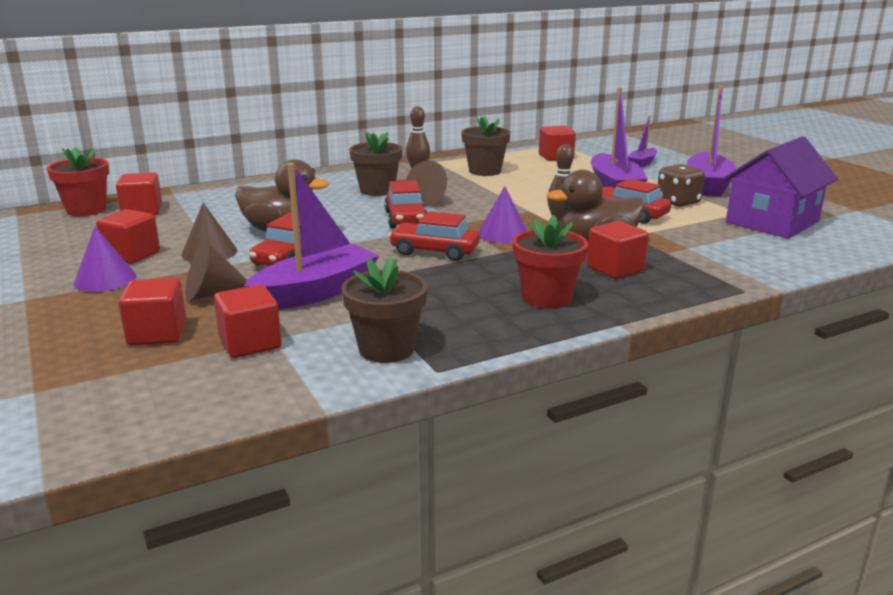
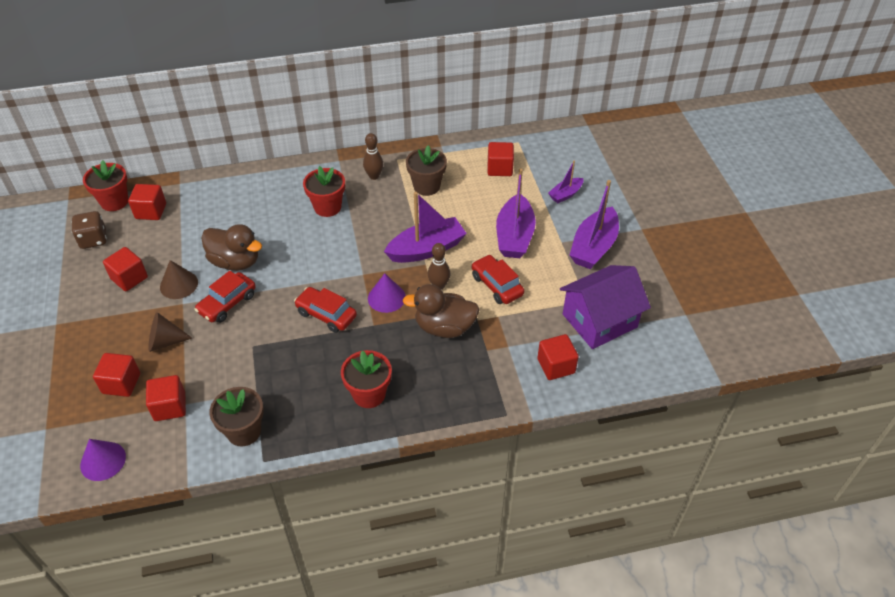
camera: 15 degrees right, 25 degrees up
purple cone [74,226,137,292] -> purple cone moved to [80,439,126,481]
purple boat [244,163,379,310] -> purple boat moved to [384,192,467,263]
brown flower pot [349,132,402,196] -> red flower pot [303,166,345,217]
red car [384,180,427,229] -> none
brown cone [406,160,447,206] -> none
red cube [587,221,649,279] -> red cube moved to [537,334,579,380]
brown dice [658,164,705,207] -> brown dice moved to [72,211,107,249]

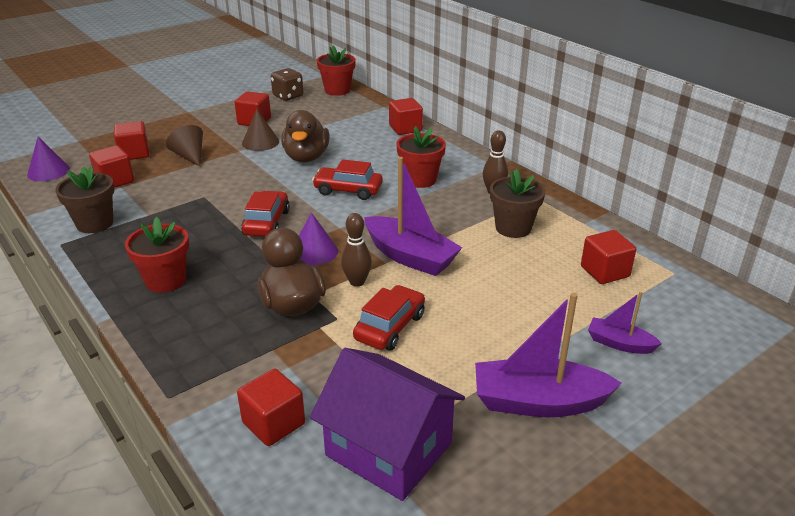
camera: 65 degrees right, 15 degrees down
red cube [128,184,166,220] -> red cube moved to [389,98,423,135]
red car [195,271,256,323] -> red car moved to [312,159,383,200]
purple boat [496,169,536,258] -> none

